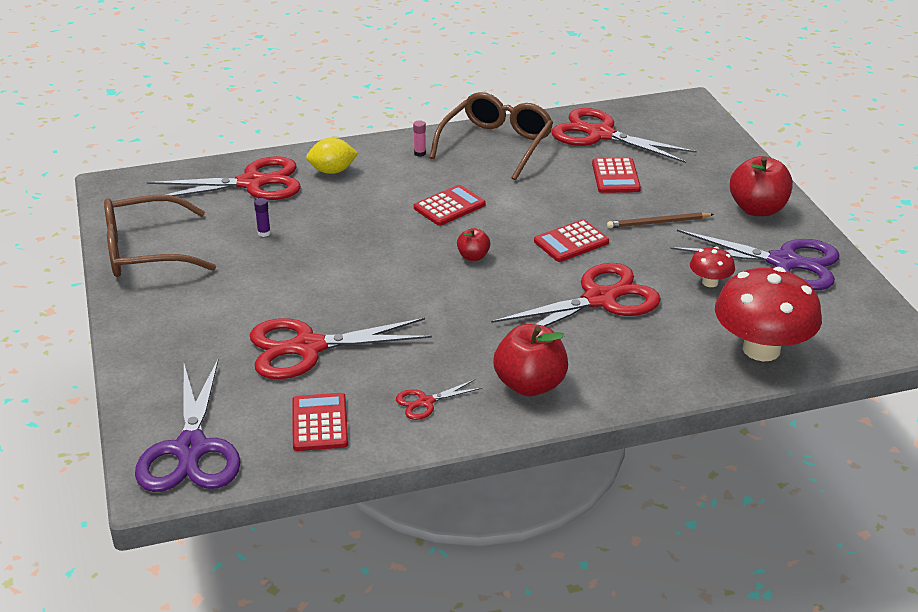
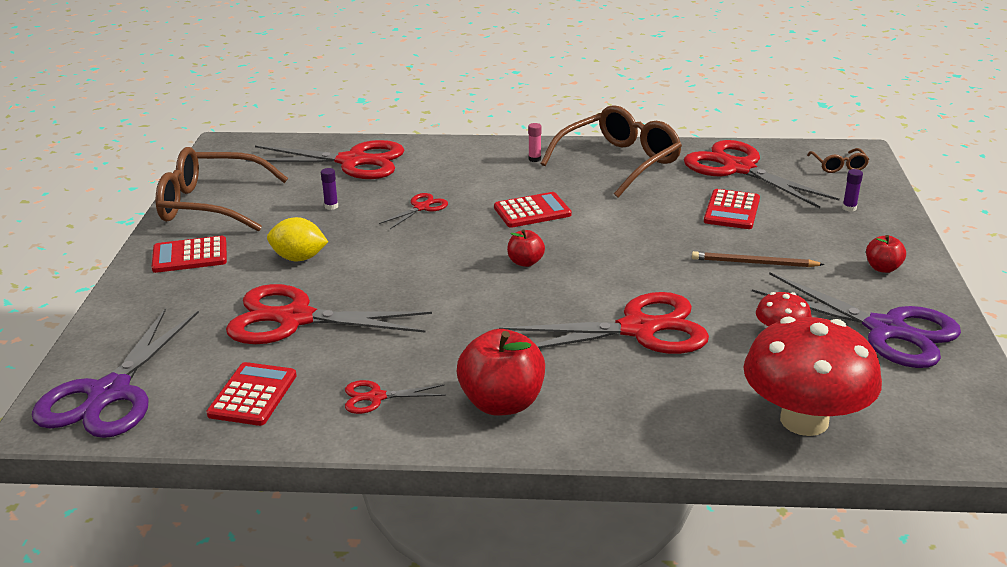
camera: 20 degrees right, 5 degrees down
yellow lemon [306,138,358,174] -> yellow lemon moved to [267,217,328,261]
red calculator [534,219,609,262] -> red calculator moved to [152,236,227,273]
red apple [730,156,793,216] -> red apple [866,235,906,273], size x0.52
none -> red scissors [379,193,448,229]
none -> brown glasses [807,148,869,173]
none -> purple glue stick [842,169,863,212]

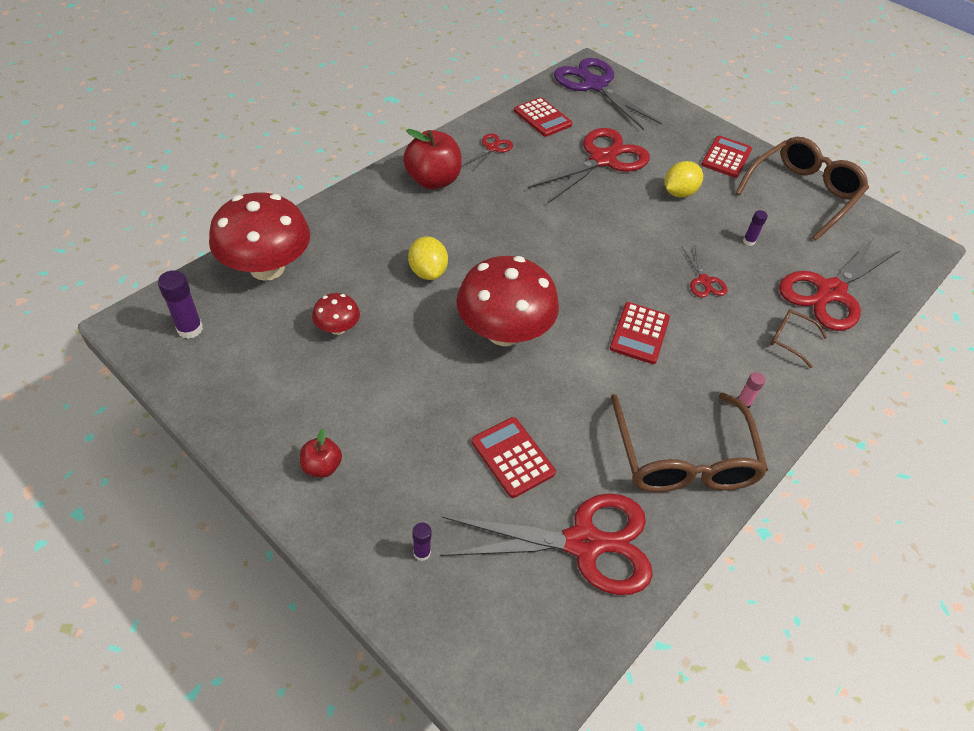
camera: 125 degrees right, 20 degrees up
red scissors [499,292,709,354] -> yellow lemon [408,236,448,280]
red apple [507,229,545,267] -> none
brown pencil [692,251,825,267] -> none
purple scissors [752,272,961,368] -> none
brown glasses [807,148,869,173] -> brown glasses moved to [770,309,827,368]
none -> purple glue stick [158,270,203,339]
none -> red mushroom [456,256,559,346]

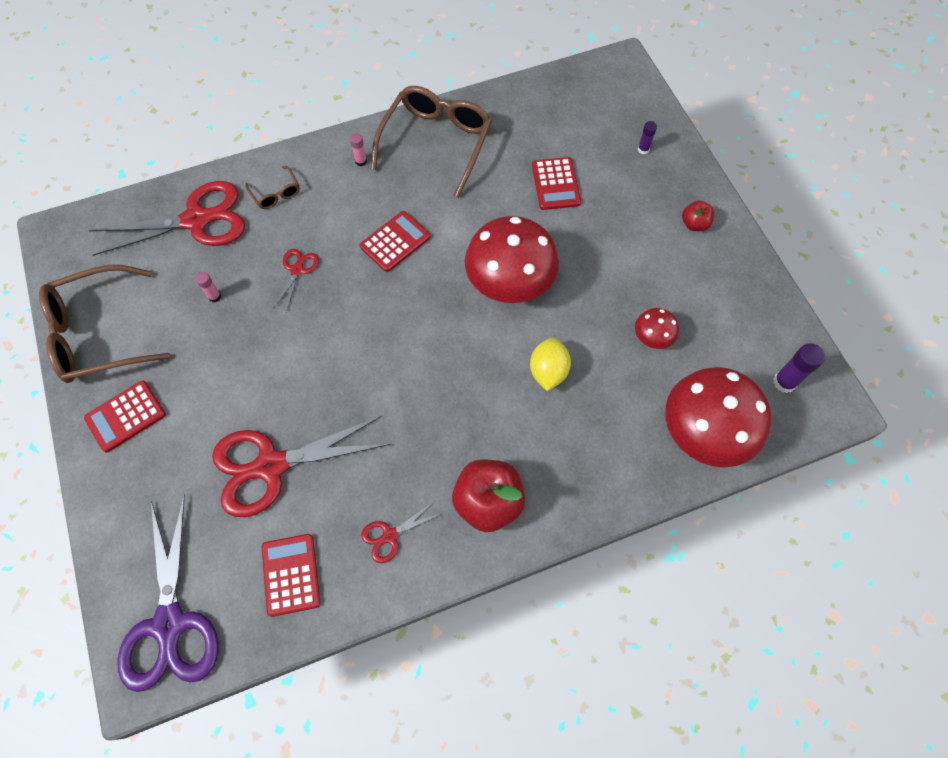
camera: 150 degrees left, 15 degrees up
red scissors [440,493,653,595] -> none
yellow lemon [665,161,703,198] -> none
purple glue stick [743,210,768,246] -> pink glue stick [196,272,221,302]

